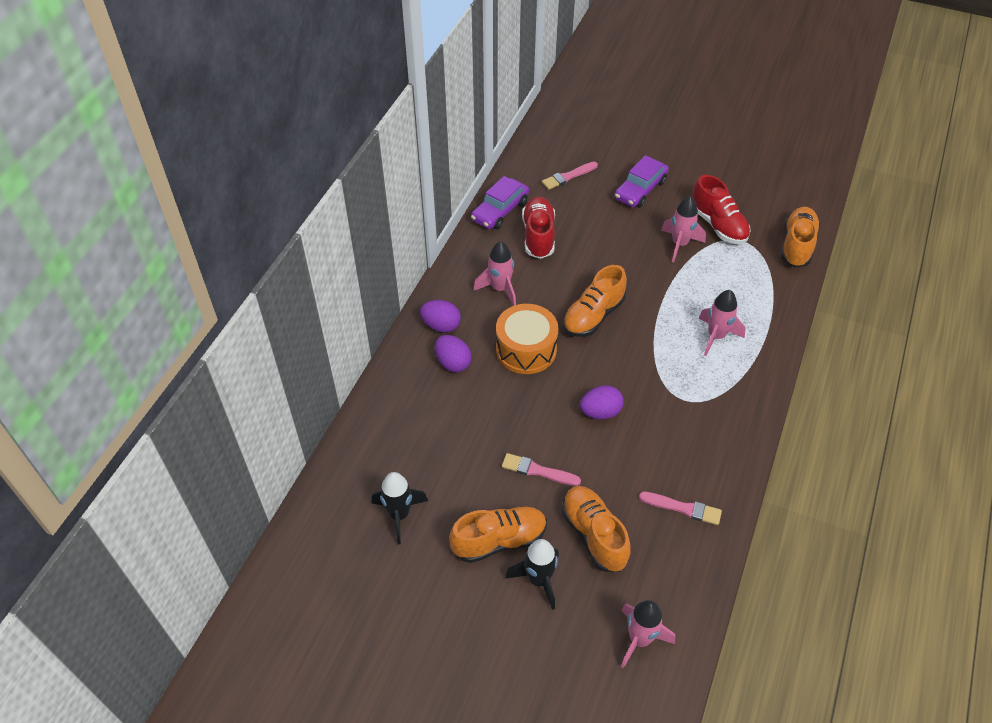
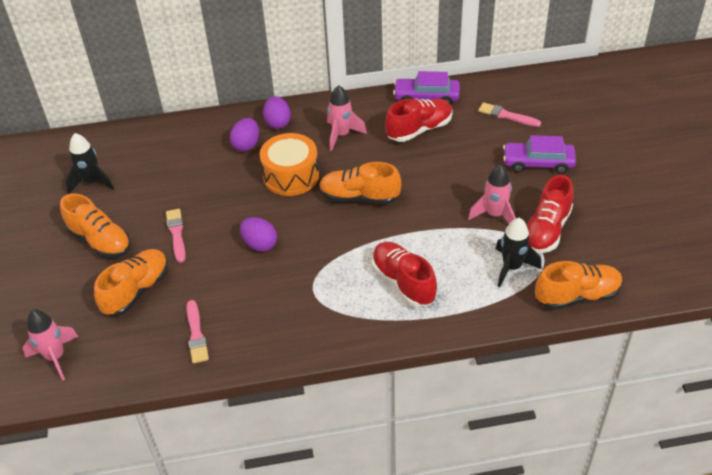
camera: 60 degrees right, 5 degrees down
black rocket [505,539,559,610] -> black rocket moved to [496,218,541,287]
pink rocket [698,290,746,356] -> red shoe [372,242,437,307]

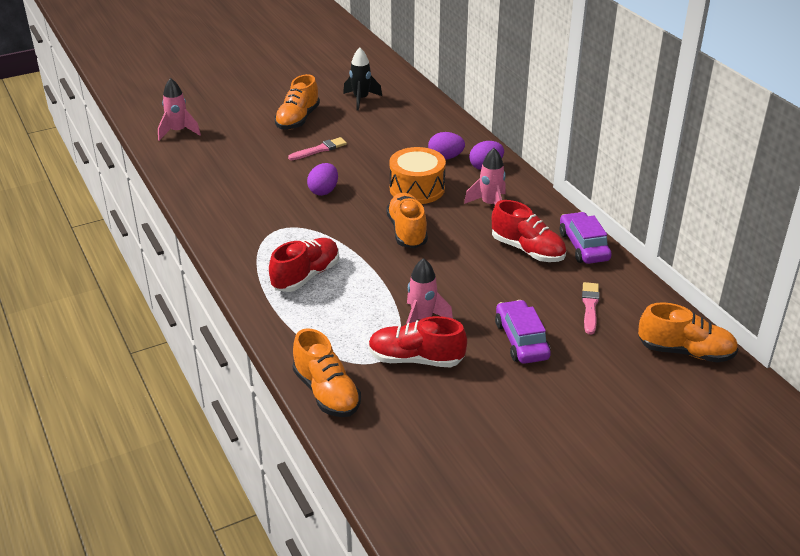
camera: 70 degrees right, 10 degrees down
orange shoe [94,249,168,316] -> orange shoe moved to [638,302,738,363]
pink brush [186,300,209,364] -> none
black rocket [496,218,541,287] -> none

